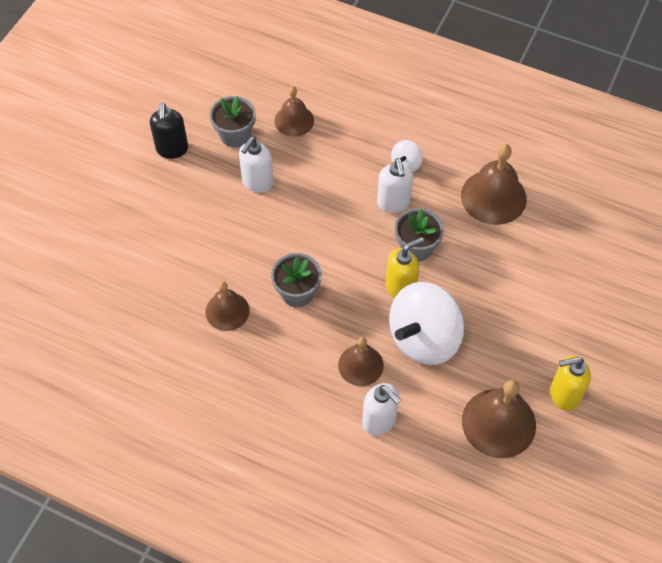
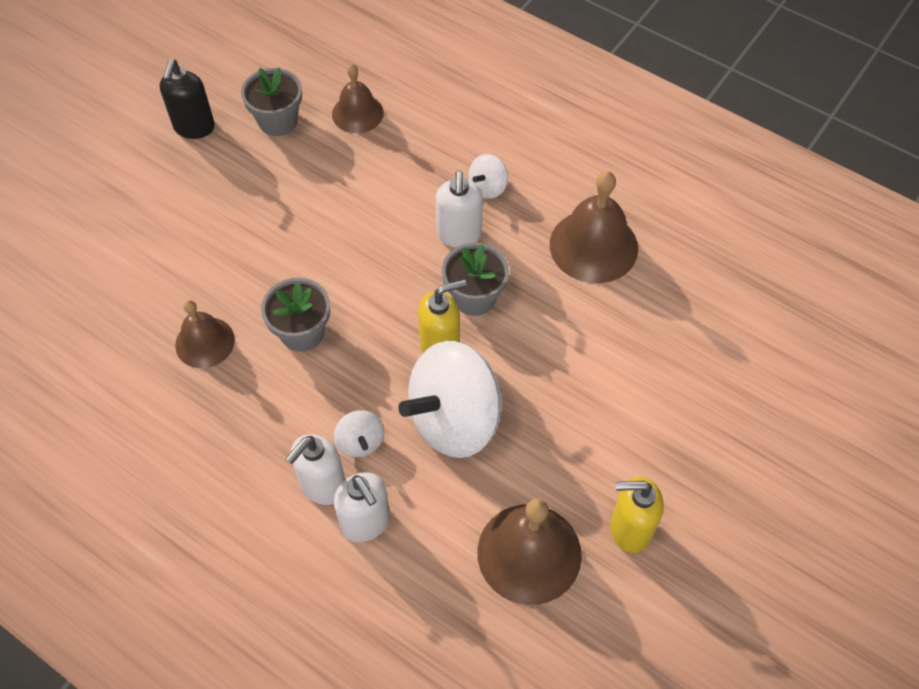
camera: 10 degrees right, 0 degrees up
white soap dispenser [239,137,274,193] -> white soap dispenser moved to [286,434,345,505]
brown bell [338,337,384,386] -> white spinning top [334,410,384,457]

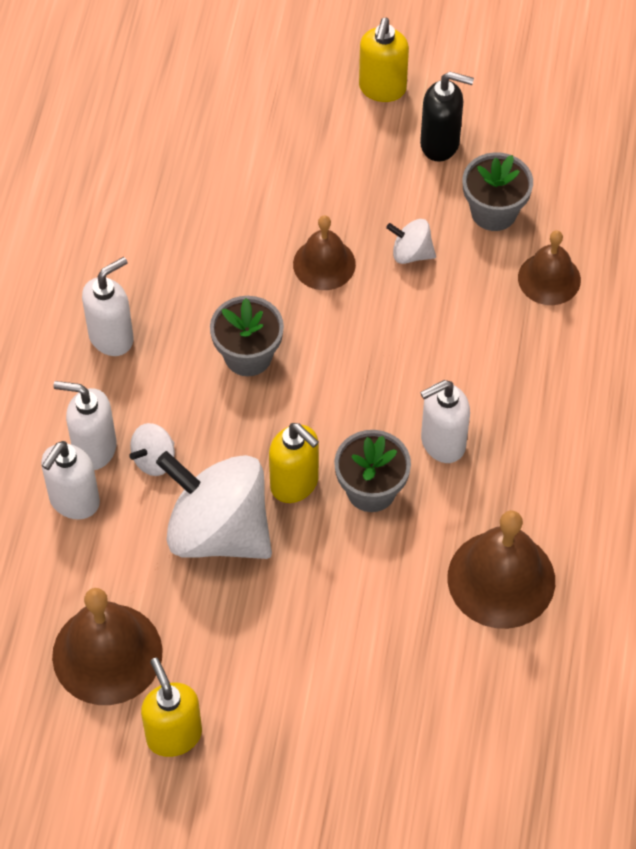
camera: 65 degrees right, 0 degrees up
black soap dispenser [160,59,215,139] -> black soap dispenser turned 150 degrees counterclockwise [420,72,474,162]
brown bell [175,300,235,368] -> brown bell moved to [293,215,356,290]
white spinning top [469,154,508,199] -> white spinning top moved to [386,219,436,264]
none -> white soap dispenser [82,257,134,356]
none -> yellow soap dispenser [359,18,409,102]

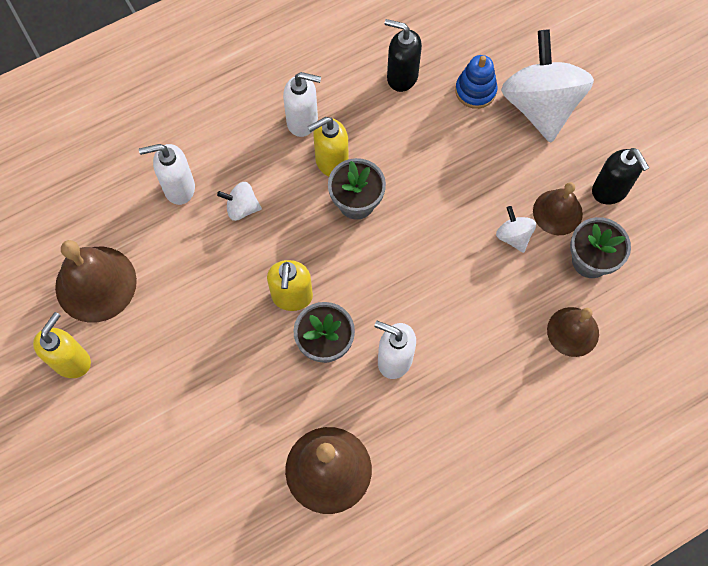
camera: 50 degrees right, 10 degrees up
white soap dispenser [53,381,117,470] -> none
white spinning top [156,451,272,559] -> white spinning top moved to [501,29,594,143]
brown bell [293,215,356,290] -> brown bell moved to [533,182,583,235]
yellow soap dispenser [359,18,409,102] -> yellow soap dispenser moved to [307,117,348,176]
none -> black soap dispenser [385,19,422,92]
none -> blue stacking toy [455,55,497,109]

